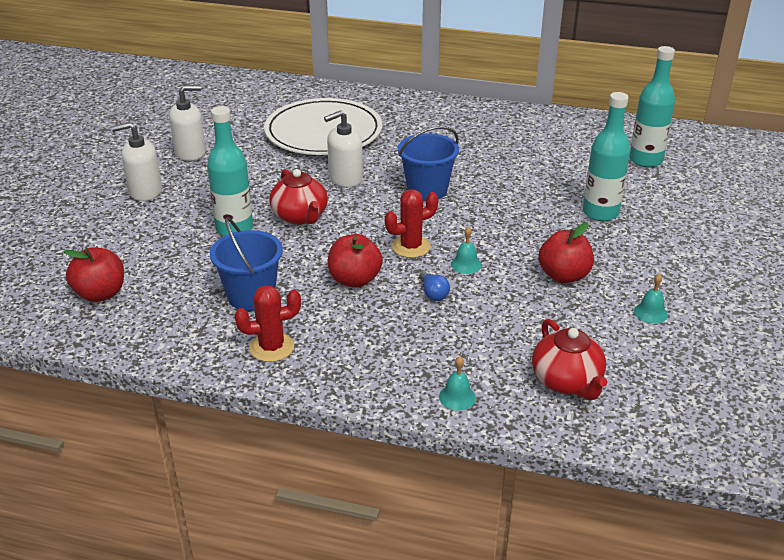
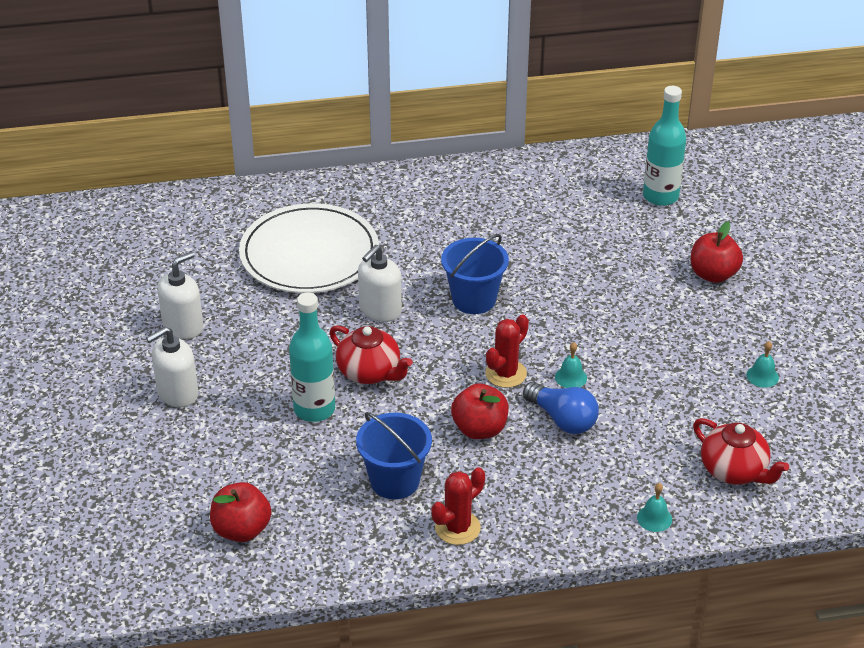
camera: 25 degrees left, 5 degrees up
blue light bulb [419,270,450,301] -> blue light bulb [523,382,599,434], size x1.74
red apple [538,223,594,283] -> red apple moved to [691,222,743,283]
turquoise bottle [583,92,630,221] -> none

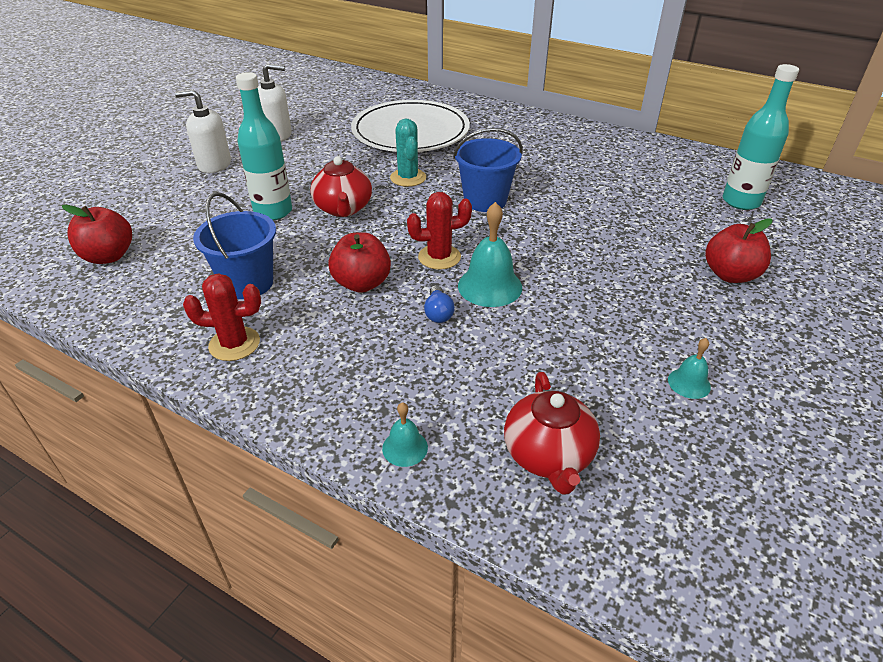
camera: 40 degrees right, 0 degrees up
white soap dispenser [358,245,402,322] -> turquoise cactus [390,119,426,187]
blue light bulb [523,382,599,434] -> blue light bulb [424,285,455,323], size x0.57
turquoise bell [555,342,587,388] -> turquoise bell [458,202,522,307], size x1.84

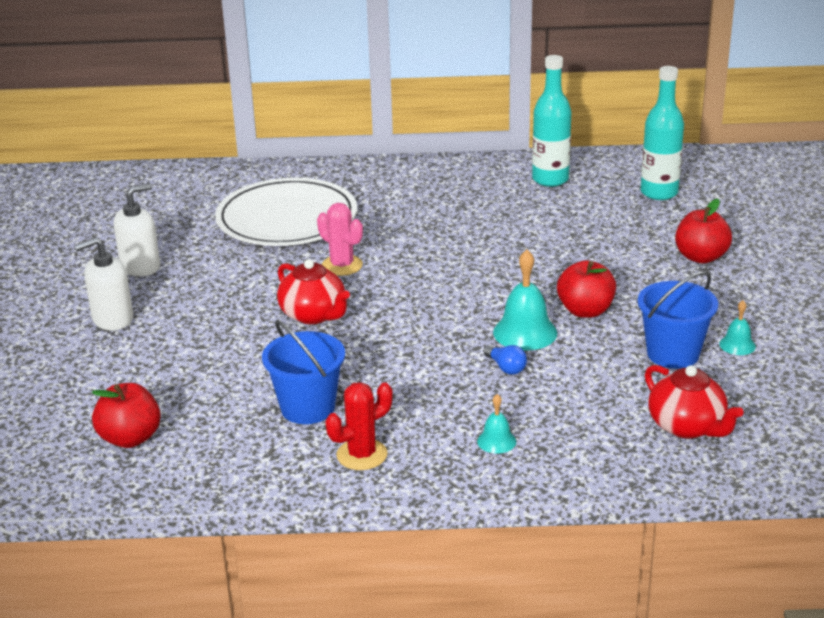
camera: 30 degrees left, 10 degrees down
turquoise bottle [236,72,292,220] -> turquoise bottle moved to [532,55,571,187]
red apple [328,232,391,293] -> red apple moved to [557,260,616,318]
turquoise bell [382,402,428,467] -> turquoise bell moved to [477,394,516,454]
turquoise cactus [390,119,426,187] -> pink cactus [317,203,363,276]
red cactus [407,192,472,270] -> none
blue bucket [453,128,523,212] -> blue bucket moved to [638,271,718,369]

